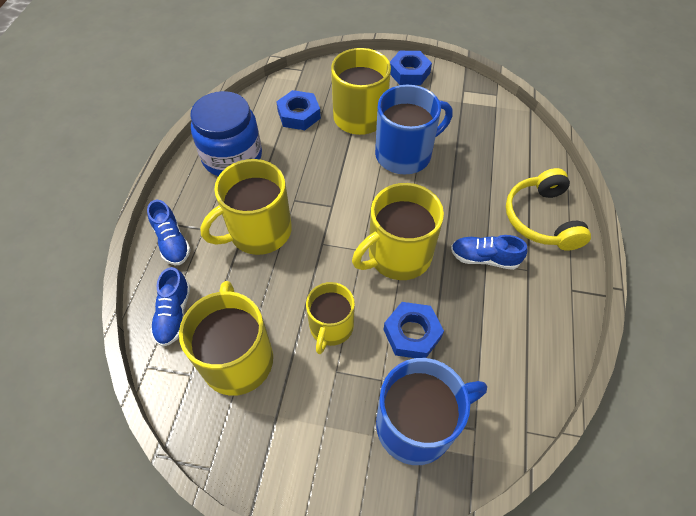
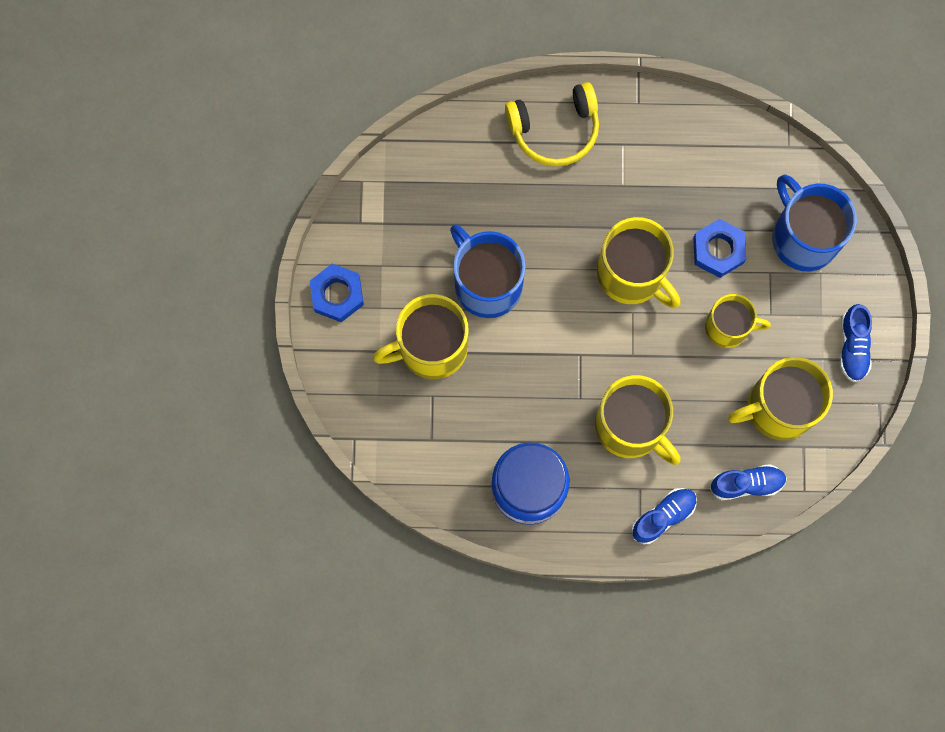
camera: 100 degrees left, 20 degrees up
blue nut [276,90,321,130] -> none
blue shoe [451,235,528,270] -> blue shoe moved to [840,304,872,382]

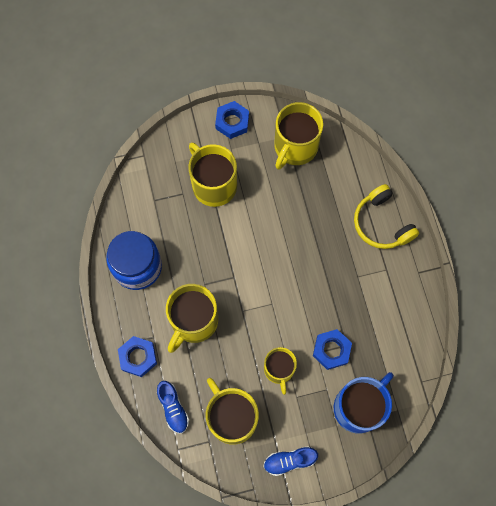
camera: 75 degrees right, 5 degrees down
blue mug [450,224,526,318] -> none
yellow mug [597,217,680,308] -> yellow mug moved to [274,102,323,170]
blue shoe [632,488,697,544] -> blue nut [118,336,157,377]

